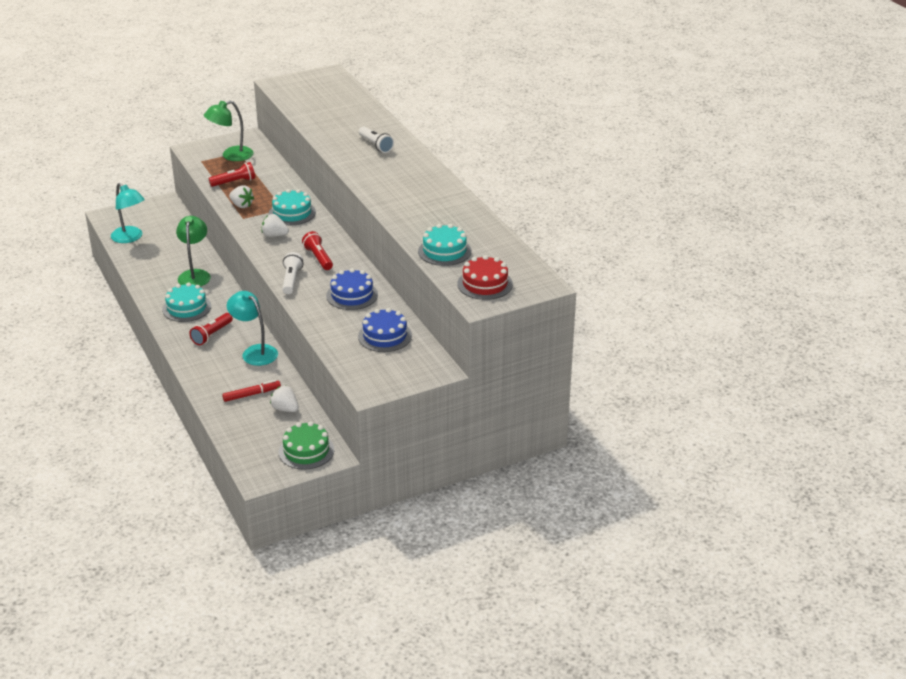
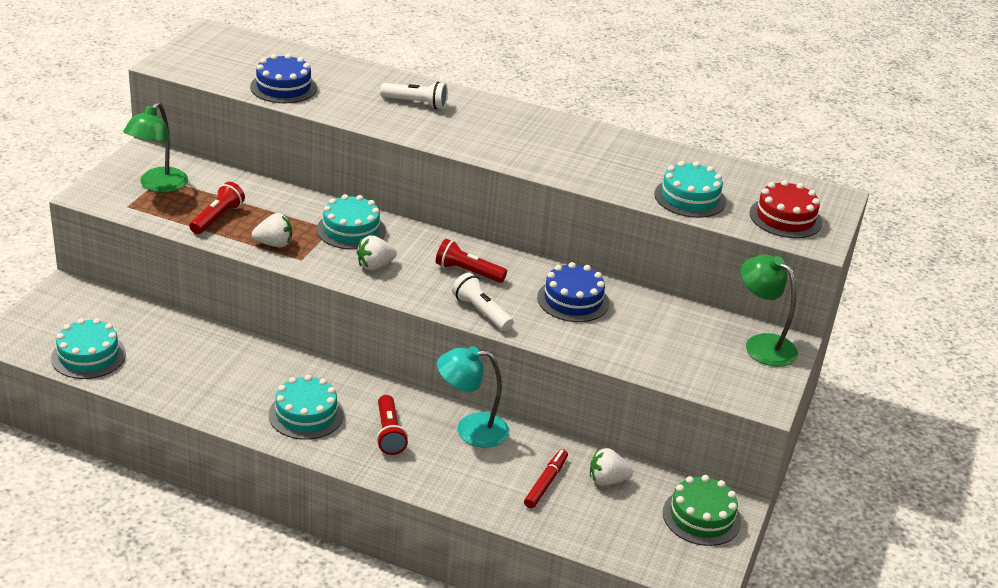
camera: 45 degrees left, 0 degrees up
turquoise lamp [111,183,145,243] -> turquoise cake [51,318,126,379]
green lamp [176,216,211,287] -> green lamp moved to [741,255,798,367]
blue cake [358,308,412,352] -> blue cake moved to [250,54,317,103]

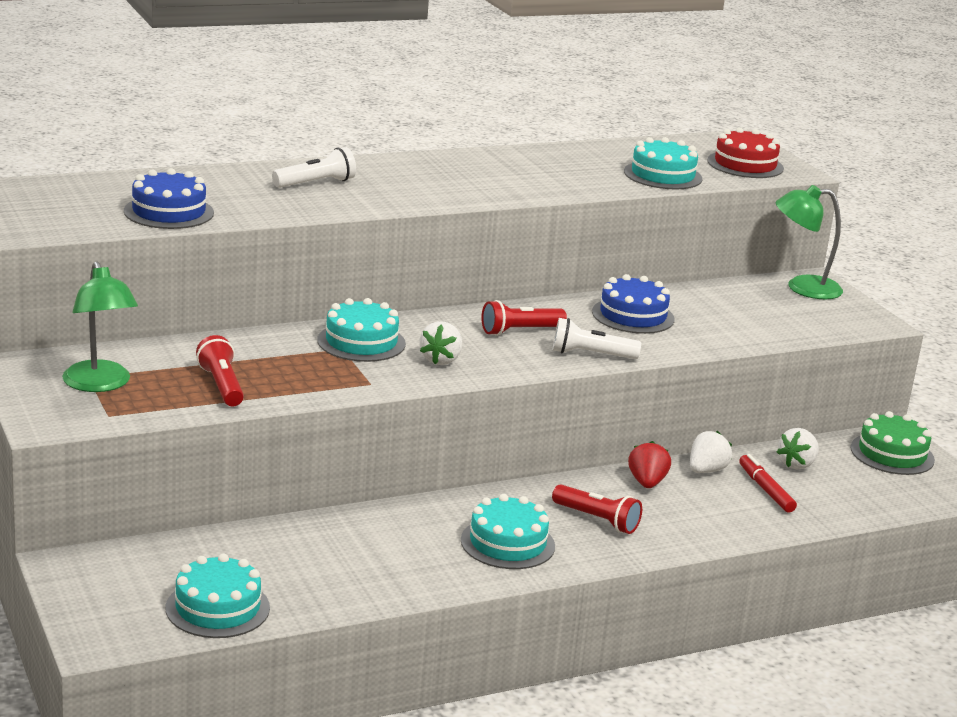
camera: 45 degrees left, 10 degrees down
white strawberry [252,213,292,247] -> white strawberry moved to [690,431,732,473]
turquoise lamp [437,346,509,448] -> red strawberry [628,441,671,488]

